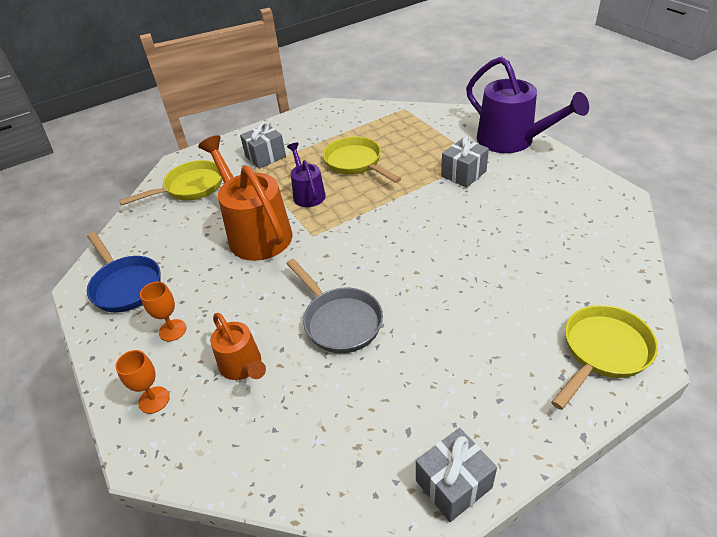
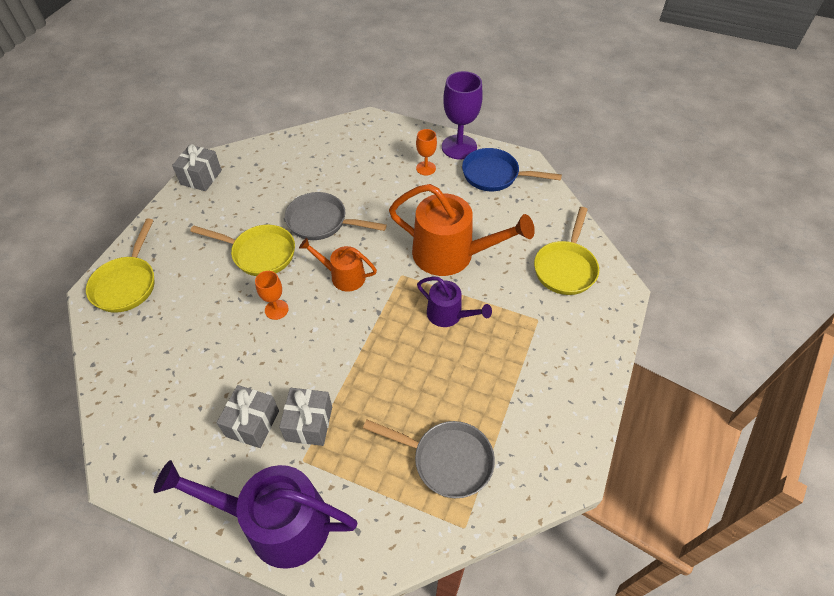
camera: 140 degrees right, 10 degrees up
orange goblet [115,350,170,414] -> orange goblet moved to [255,271,289,320]
orange watering can [210,313,266,380] -> orange watering can moved to [299,238,377,291]
grey gift [240,122,286,169] -> grey gift moved to [217,385,279,448]
yellow pan [323,136,401,183] -> yellow pan moved to [190,225,295,276]
none -> grey pan [363,420,495,498]
none -> purple goblet [442,71,483,160]

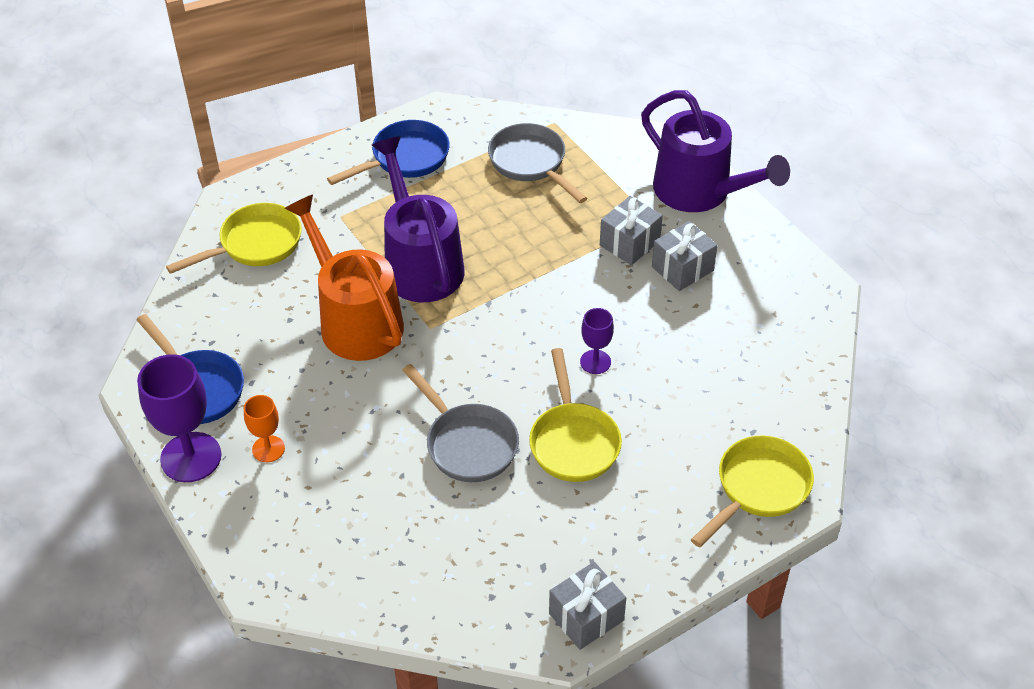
camera: 145 degrees left, 5 degrees down
yellow pan [190,225,295,276] -> yellow pan turned 150 degrees counterclockwise [529,348,622,482]
orange goblet [255,271,289,320] -> purple goblet [580,308,614,374]
orange watering can [299,238,377,291] -> none
purple watering can [417,276,492,327] -> purple watering can [372,136,465,302], size x1.84
none -> blue pan [327,120,450,185]

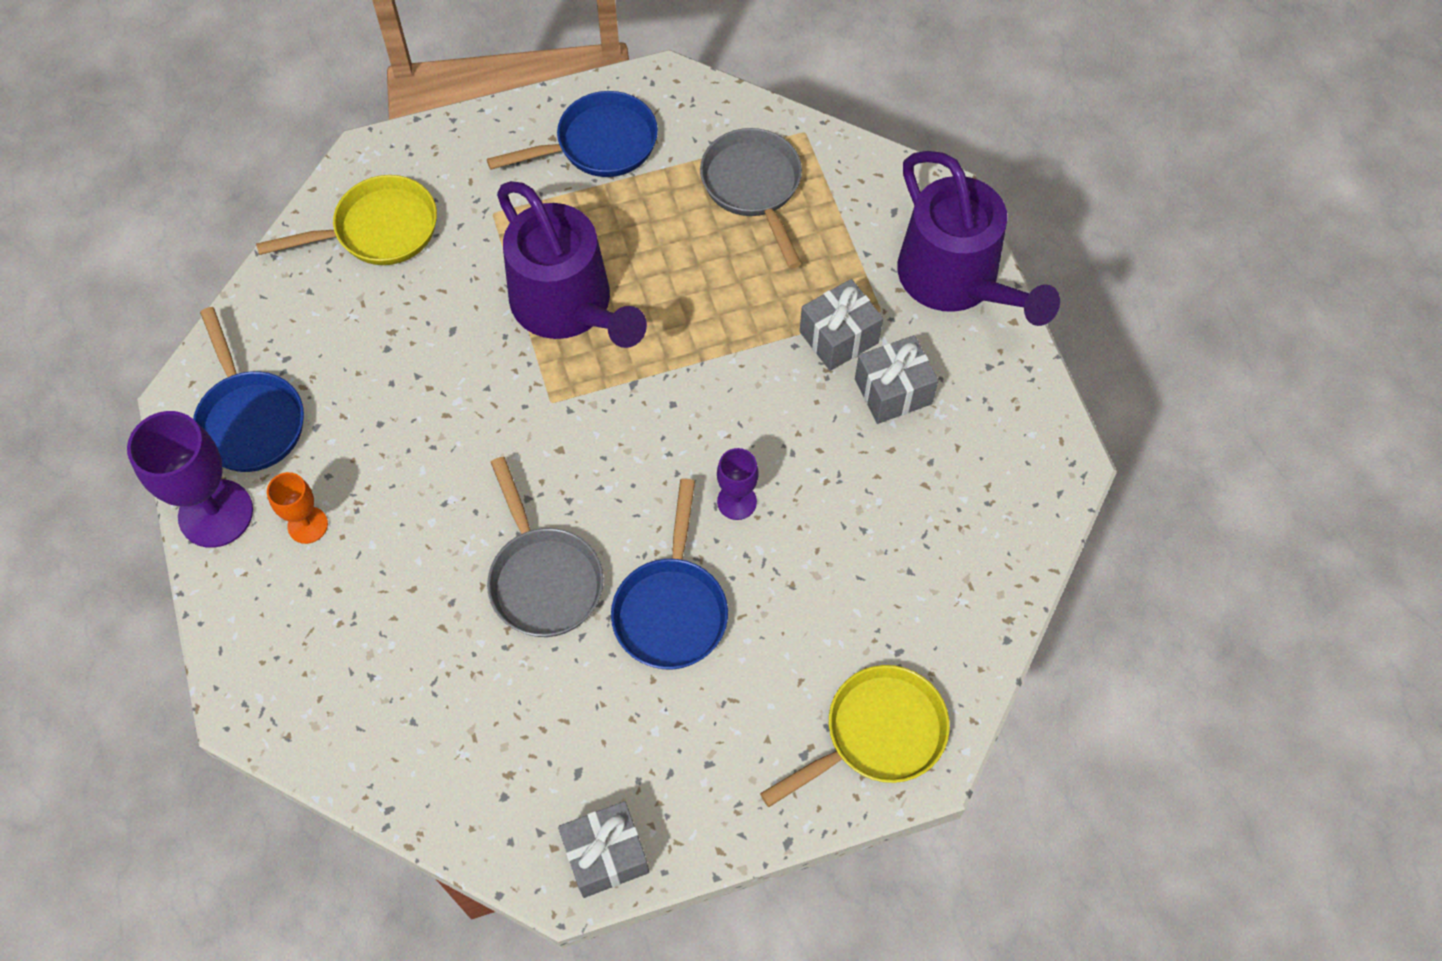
camera: 15 degrees right, 15 degrees up
orange watering can [284,195,404,361] -> none
purple watering can [372,136,465,302] -> purple watering can turned 150 degrees clockwise [497,181,647,348]
yellow pan [529,348,622,482] -> blue pan [611,478,728,670]

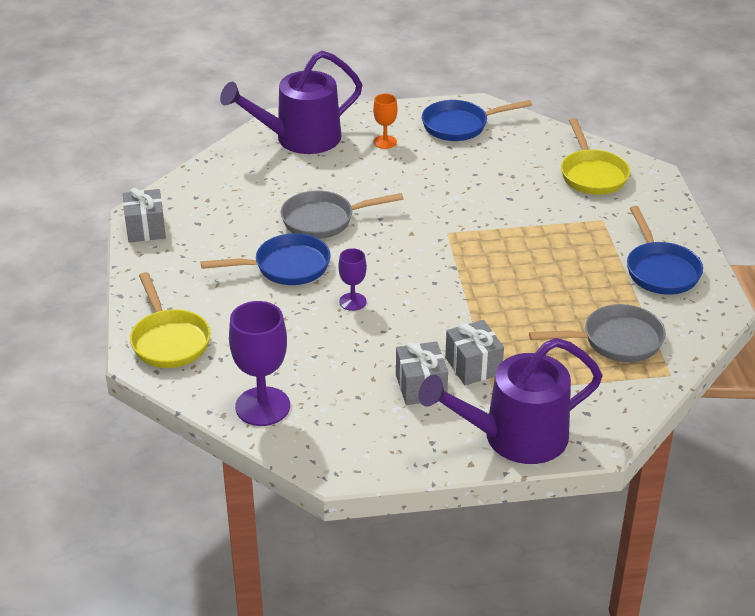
camera: 100 degrees right, 25 degrees down
purple goblet [127,411,253,548] -> purple goblet moved to [229,301,290,426]
purple watering can [497,181,647,348] -> purple watering can moved to [220,51,363,154]
blue pan [611,478,728,670] -> blue pan turned 150 degrees clockwise [201,233,331,285]

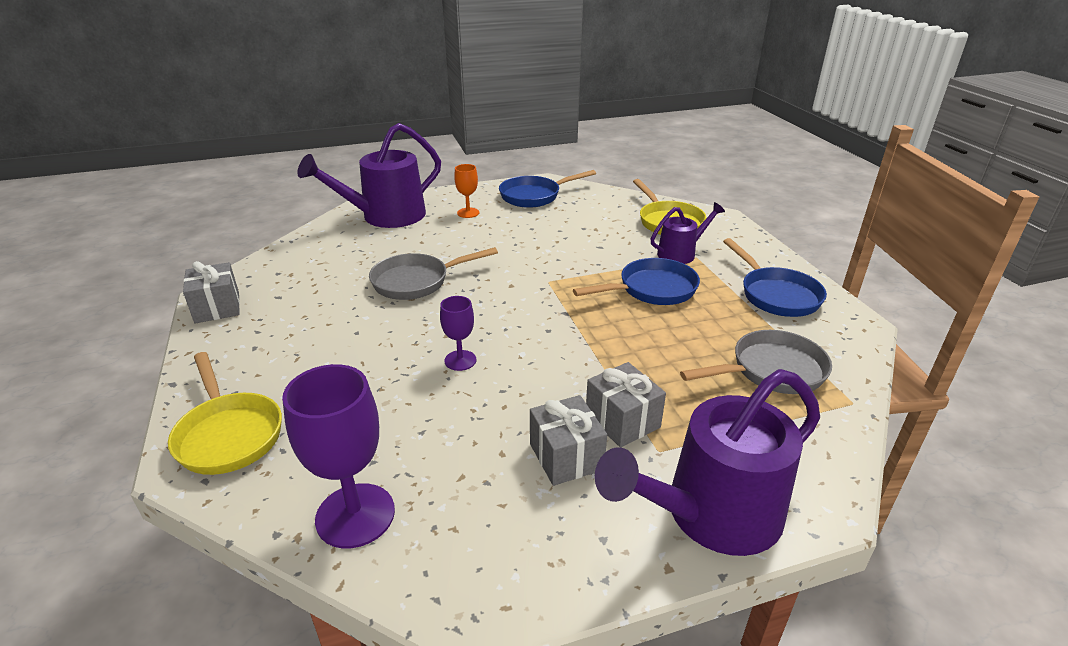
camera: 10 degrees left, 5 degrees down
blue pan [201,233,331,285] -> blue pan moved to [573,258,700,305]
none -> purple watering can [650,202,725,264]

